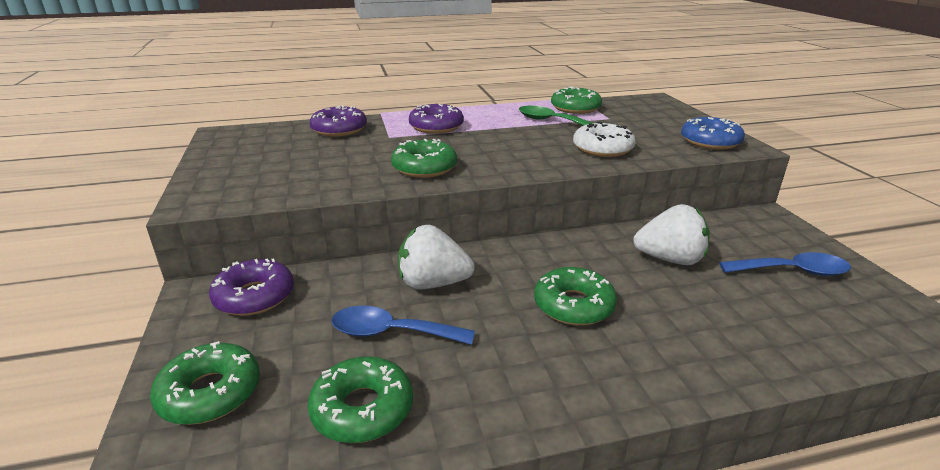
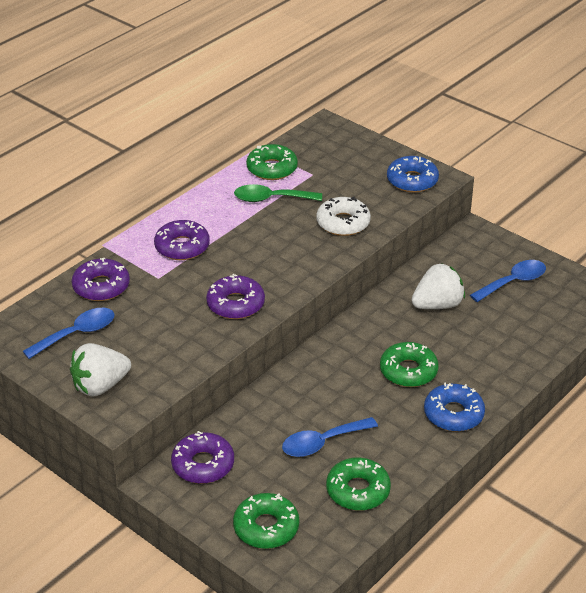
camera: 35 degrees left, 10 degrees up
green donut [391,139,457,178] -> purple donut [206,274,265,319]
white strawberry [398,225,475,289] -> white strawberry moved to [70,343,131,397]
none -> blue spoon [23,308,115,359]
none -> blue donut [424,383,485,432]

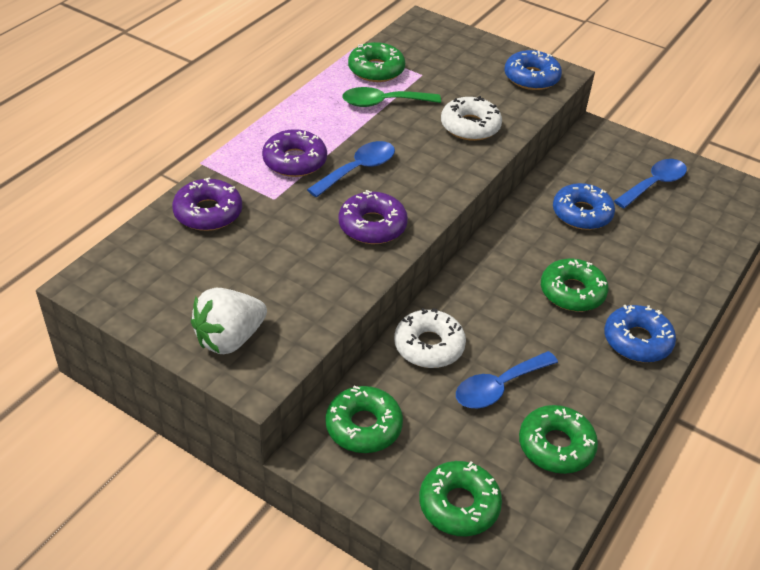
camera: 10 degrees left, 5 degrees up
blue spoon [23,308,115,359] -> blue spoon moved to [307,141,395,198]
purple donut [171,431,234,484] -> green donut [325,386,403,453]
white strawberry [412,263,465,309] -> blue donut [553,183,615,230]
none -> white donut [394,308,466,368]

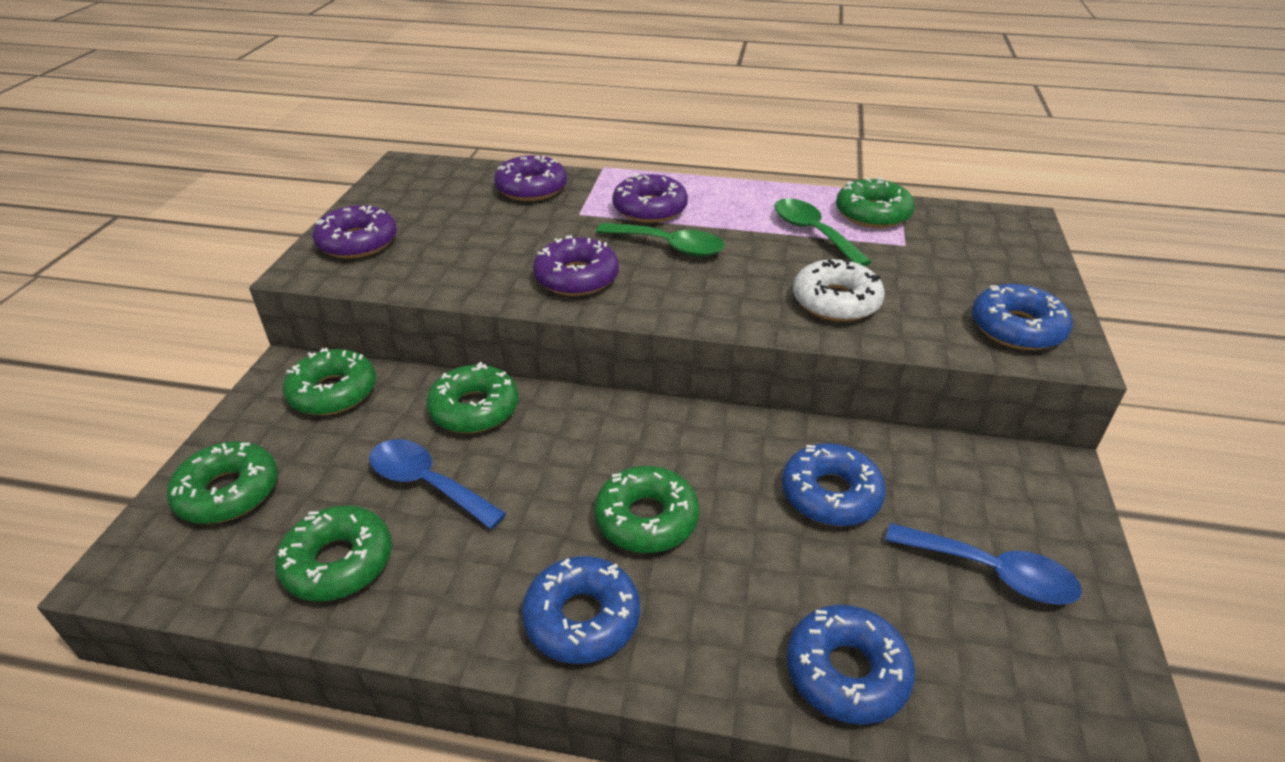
camera: 70 degrees right, 5 degrees down
white strawberry [191,288,267,354] -> purple donut [312,205,397,258]
blue spoon [307,141,395,198] -> green spoon [596,223,725,257]
white donut [394,308,466,368] -> green donut [426,362,519,433]
none -> blue donut [787,605,915,725]

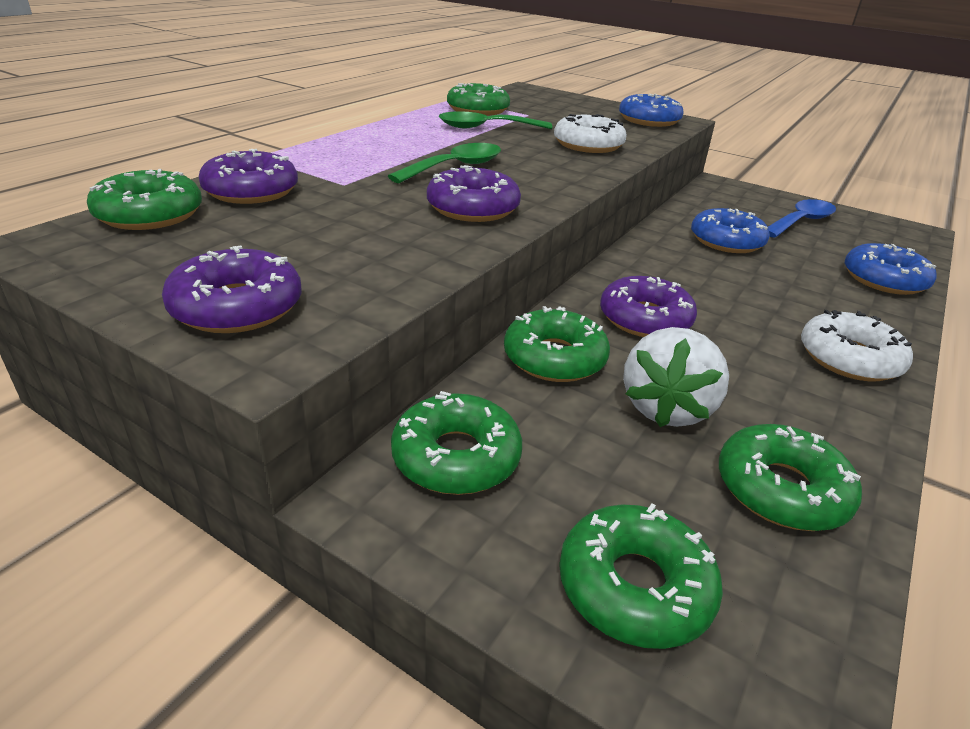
camera: 70 degrees left, 5 degrees down
blue spoon [369,439,507,529] -> white strawberry [623,327,729,427]
blue donut [522,556,640,664] -> white donut [801,310,913,381]
green donut [594,466,699,553] -> green donut moved to [87,169,202,230]
purple donut [612,174,688,223] -> purple donut moved to [600,276,697,337]

